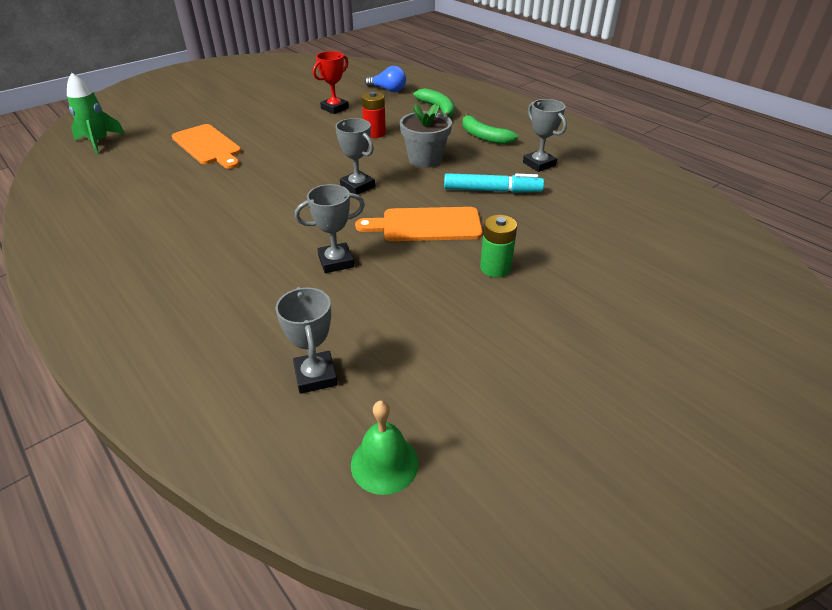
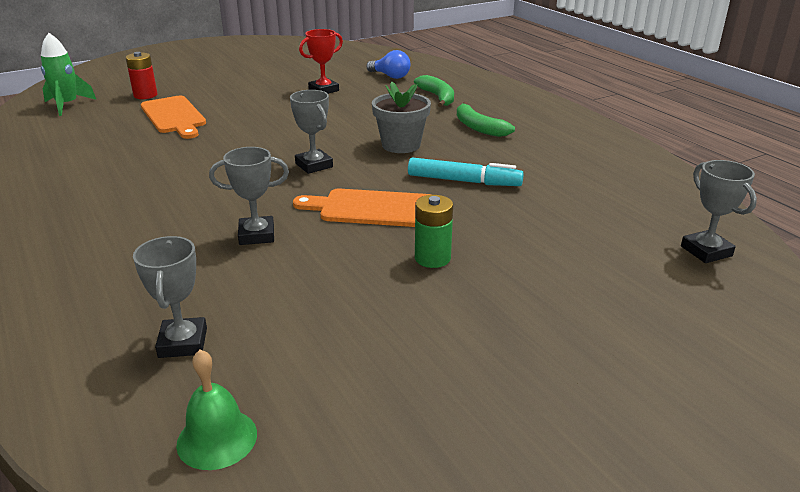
camera: 10 degrees right, 10 degrees down
red battery [362,91,386,138] -> red battery moved to [126,52,158,99]
grey trophy [523,99,567,172] -> grey trophy moved to [681,160,757,263]

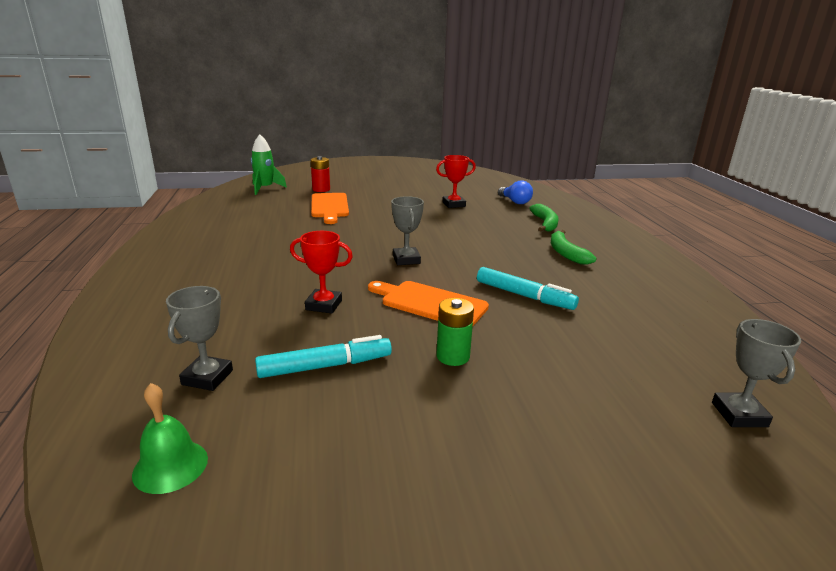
camera: 20 degrees right, 5 degrees down
grey trophy [209,147,289,245] -> red trophy [290,231,353,314]
grey flower pot [372,82,431,153] -> none
none -> turquoise marker [255,335,392,378]

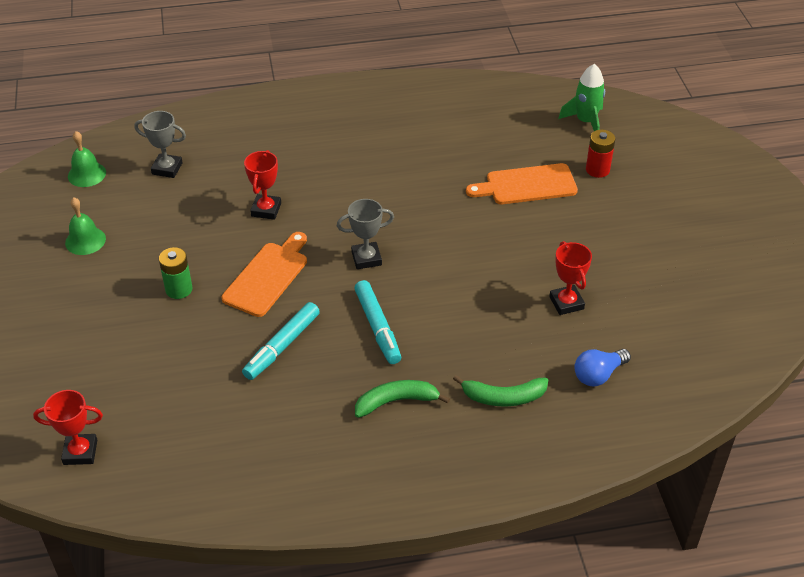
camera: 90 degrees right, 20 degrees up
turquoise marker [255,335,392,378] -> turquoise marker moved to [354,280,401,364]
grey trophy [712,319,801,427] -> red trophy [33,390,103,465]
none -> green bell [65,197,106,255]

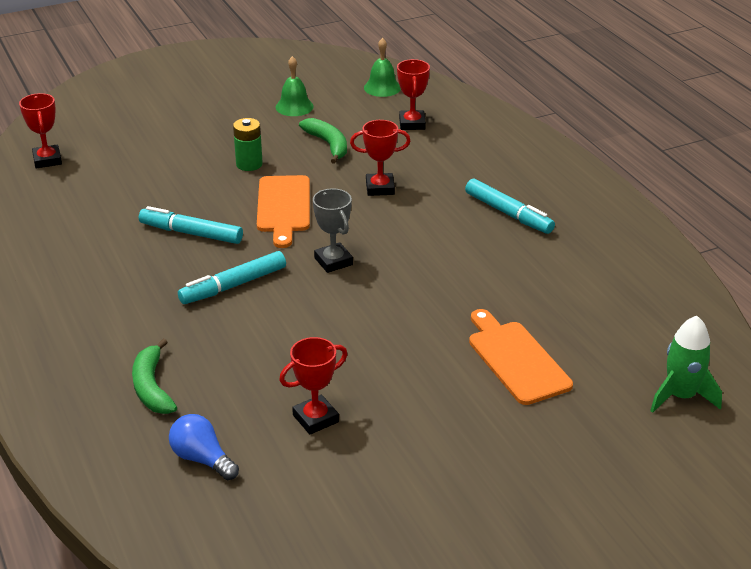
camera: 75 degrees right, 10 degrees down
grey trophy [134,111,186,178] -> red trophy [397,59,430,130]
orange cutting board [222,232,307,317] -> orange cutting board turned 75 degrees clockwise [257,175,310,248]
green banana [355,380,450,418] -> green banana moved to [299,118,347,164]
red battery [586,130,615,178] -> none
none -> turquoise marker [465,179,555,234]

